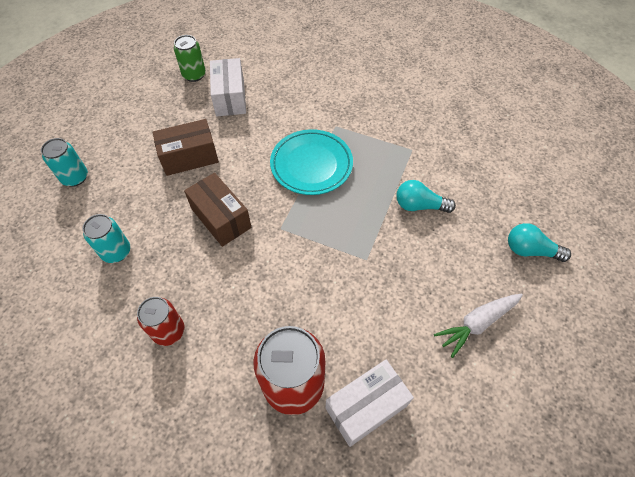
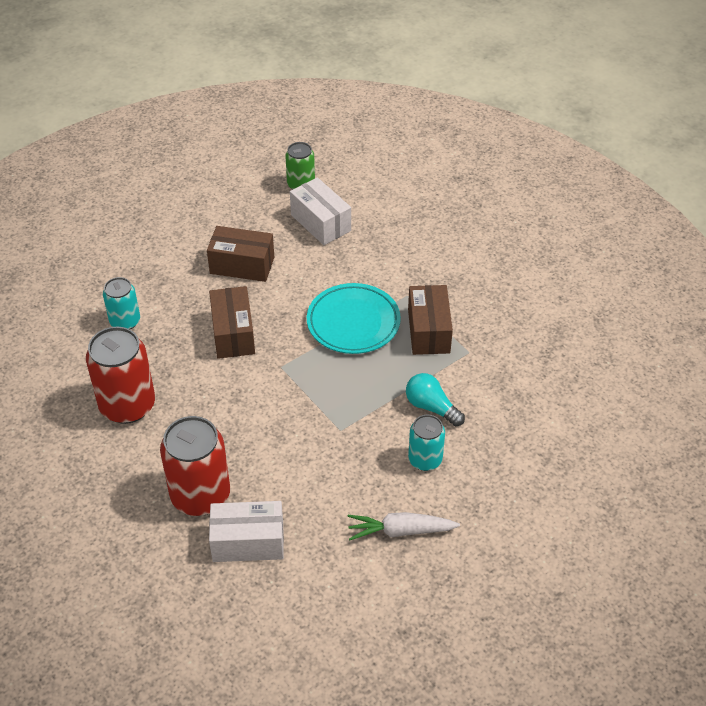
camera: 30 degrees right, 10 degrees down
turquoise can [41,138,88,187] -> turquoise can moved to [408,415,445,471]
red can [137,297,185,346] -> red can [86,327,155,424], size x1.72
white box [210,58,246,116] -> white box turned 60 degrees counterclockwise [290,177,351,245]
turquoise light bulb [508,223,571,262] -> none
none -> brown box [408,285,453,355]

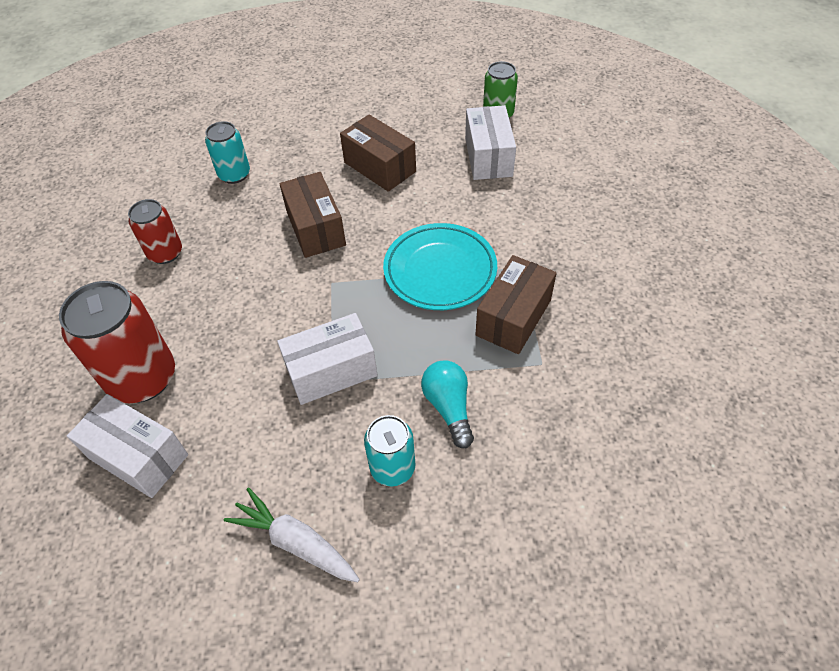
camera: 35 degrees right, 5 degrees up
red can [86,327,155,424] -> red can [128,199,182,264], size x0.58
brown box [209,286,255,359] -> brown box turned 45 degrees counterclockwise [279,172,346,258]
none -> white box [277,313,378,405]

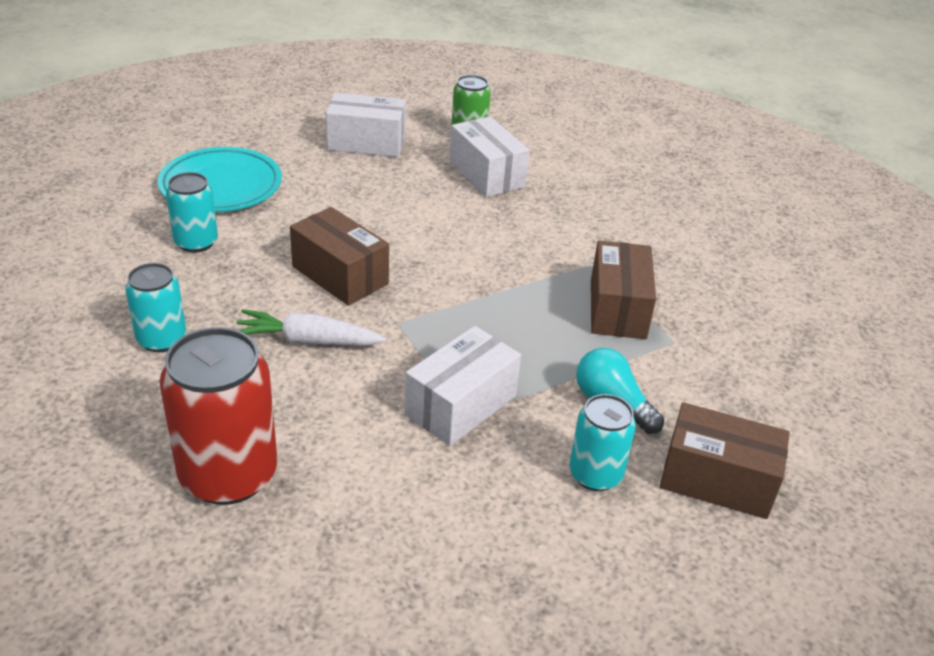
camera: 30 degrees left, 15 degrees down
white box [67,394,188,498] -> white box moved to [326,93,406,157]
red can [128,199,182,264] -> turquoise can [125,263,186,352]
white carrot [224,488,360,582] -> white carrot moved to [237,309,386,346]
brown box [340,114,416,192] -> brown box moved to [660,402,790,519]
turquoise plate [383,223,497,310] -> turquoise plate moved to [158,147,282,212]

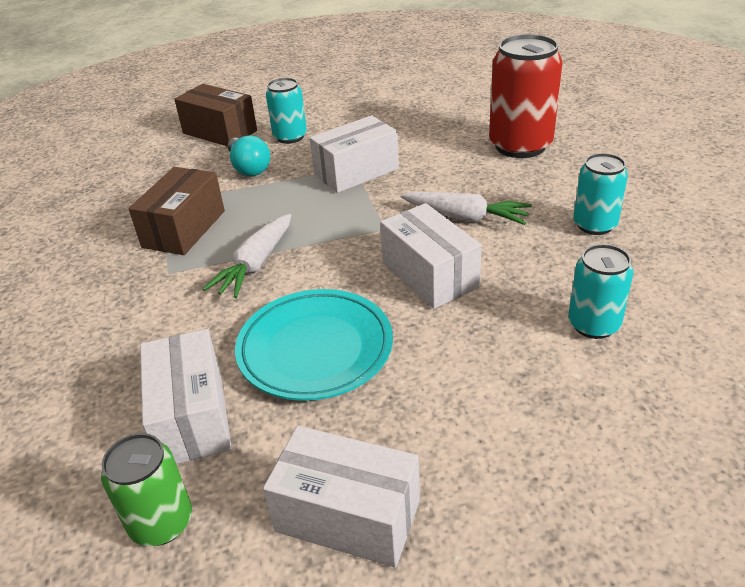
camera: 160 degrees left, 0 degrees up
turquoise plate [158,147,282,212] -> turquoise plate moved to [235,289,393,401]
brown box [290,207,389,306] -> white box [380,203,482,309]
none -> white carrot [203,214,291,298]

